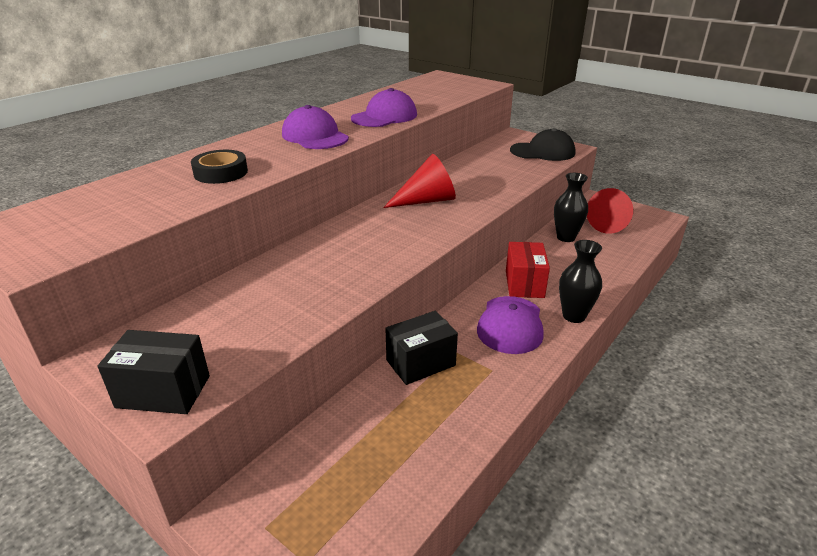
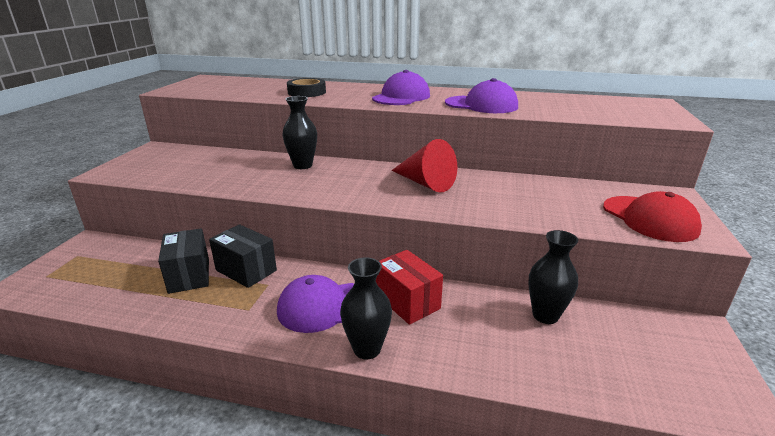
camera: 65 degrees right, 5 degrees down
black box [97,330,210,414] -> black box moved to [158,228,209,294]
red box [506,242,550,298] -> red box turned 75 degrees clockwise [376,250,443,325]
black cap [510,128,575,161] -> red cap [603,191,702,242]
red cone [587,188,633,234] -> none
none -> black vase [282,96,317,169]

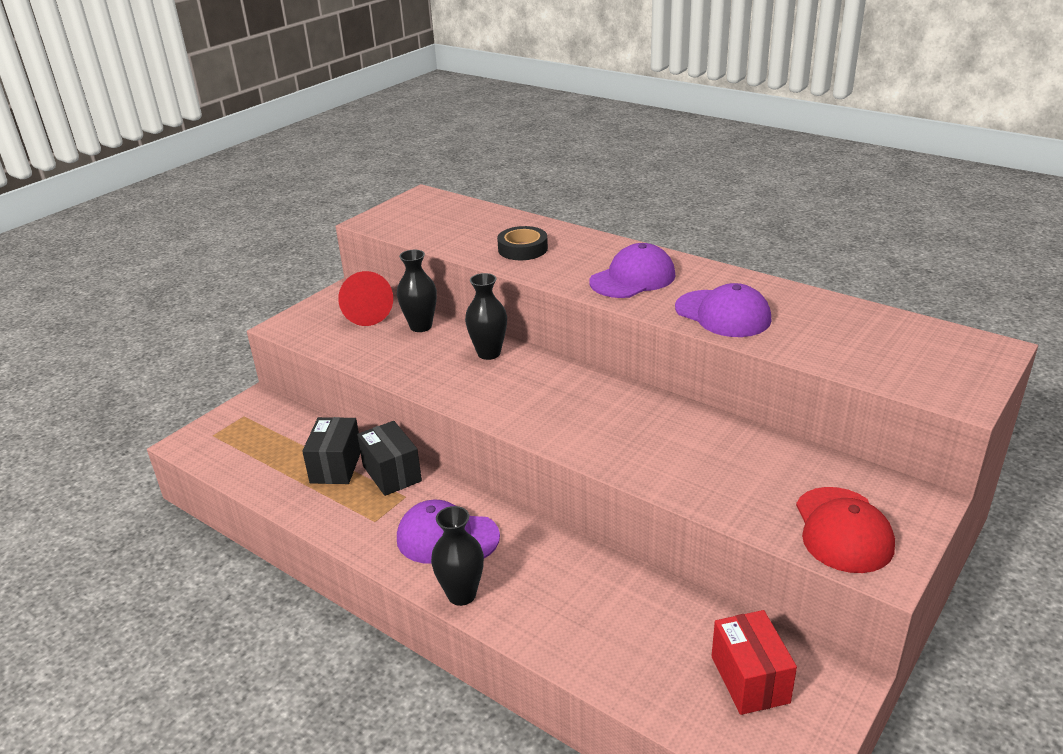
camera: 25 degrees right, 5 degrees up
red box [376,250,443,325] -> red box moved to [712,610,797,715]
red cone [391,139,457,193] -> red cone moved to [338,271,393,326]
black vase [529,230,578,324] -> black vase moved to [397,250,437,332]

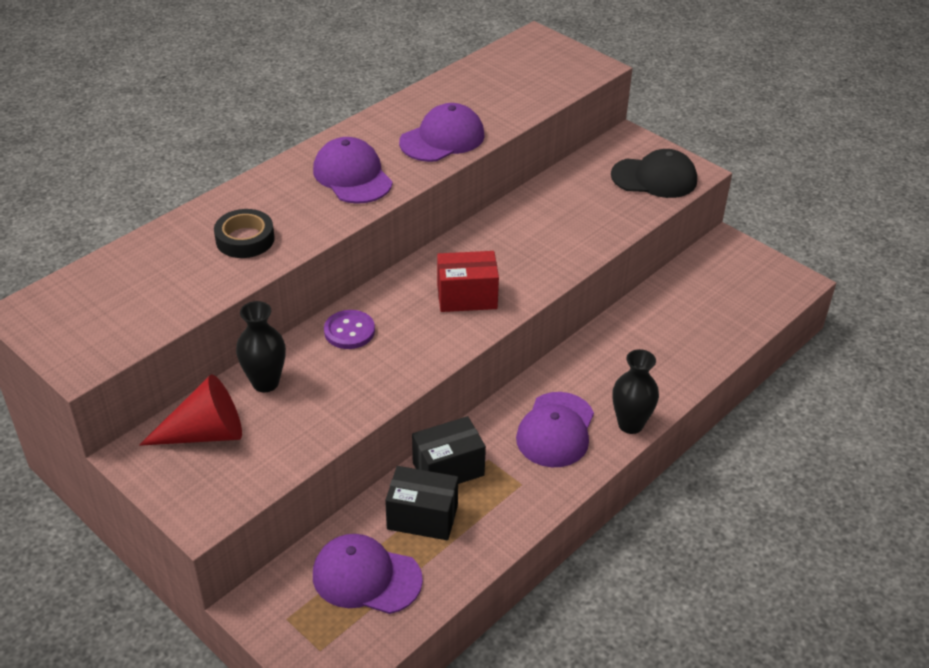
camera: 85 degrees left, 10 degrees up
black vase [465,273,507,360] -> purple button [324,310,375,349]
red box [712,610,797,715] -> red box moved to [437,251,499,312]
red cap [796,487,895,573] -> black cap [611,149,697,198]
none -> purple cap [313,534,423,614]

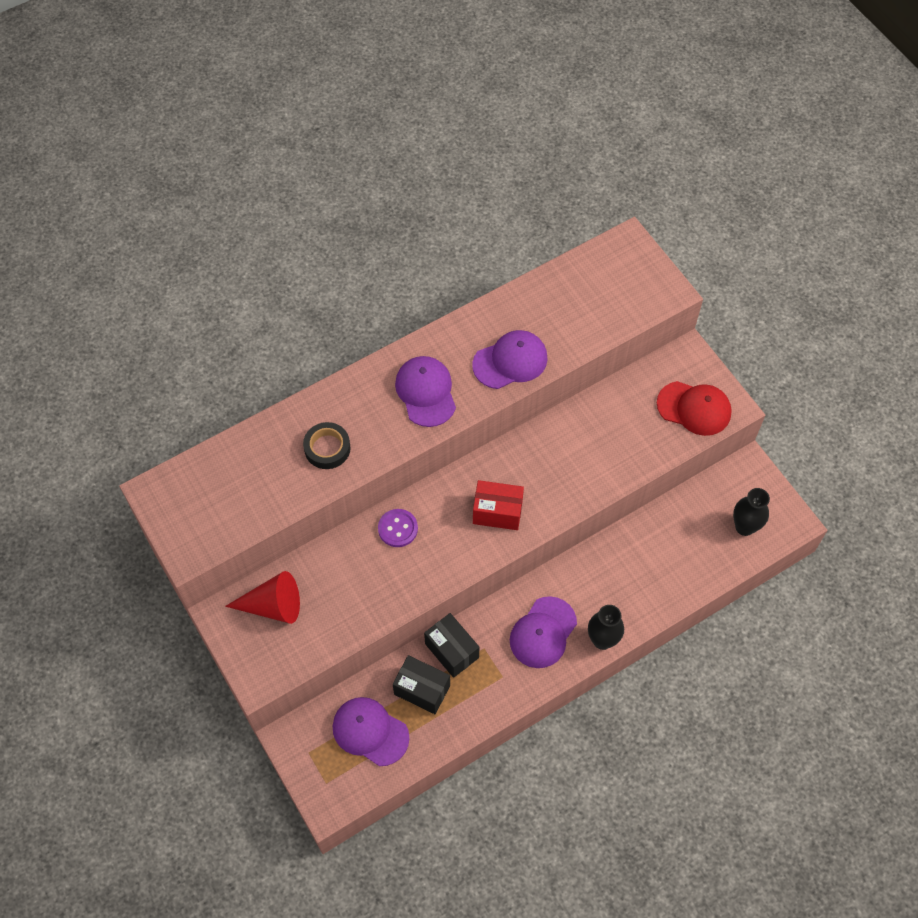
camera: 15 degrees right, 20 degrees up
black vase [236,301,286,392] -> black vase moved to [733,488,770,536]
black box [412,416,486,484] -> black box turned 60 degrees clockwise [424,613,480,678]
black cap [611,149,697,198] -> red cap [657,381,732,436]

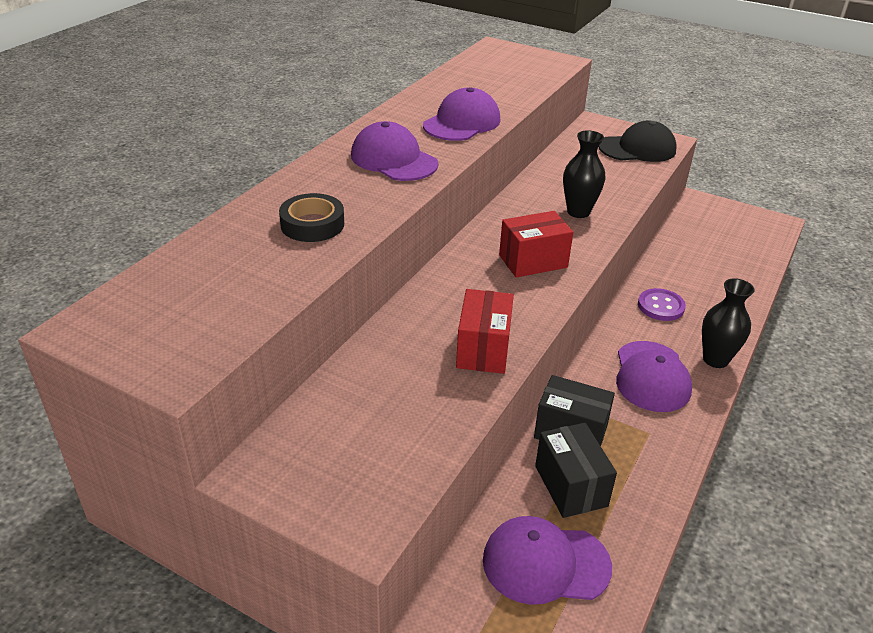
camera: 30 degrees left, 25 degrees down
red cone [225,571,300,624] -> none
purple button [378,509,418,547] -> purple button moved to [638,288,686,321]
black box [393,655,450,714] -> black box turned 75 degrees clockwise [535,423,617,518]
red cap [657,381,732,436] -> black cap [598,121,676,162]
black vase [733,488,770,536] -> black vase moved to [563,131,605,218]
none -> red box [456,289,514,374]

